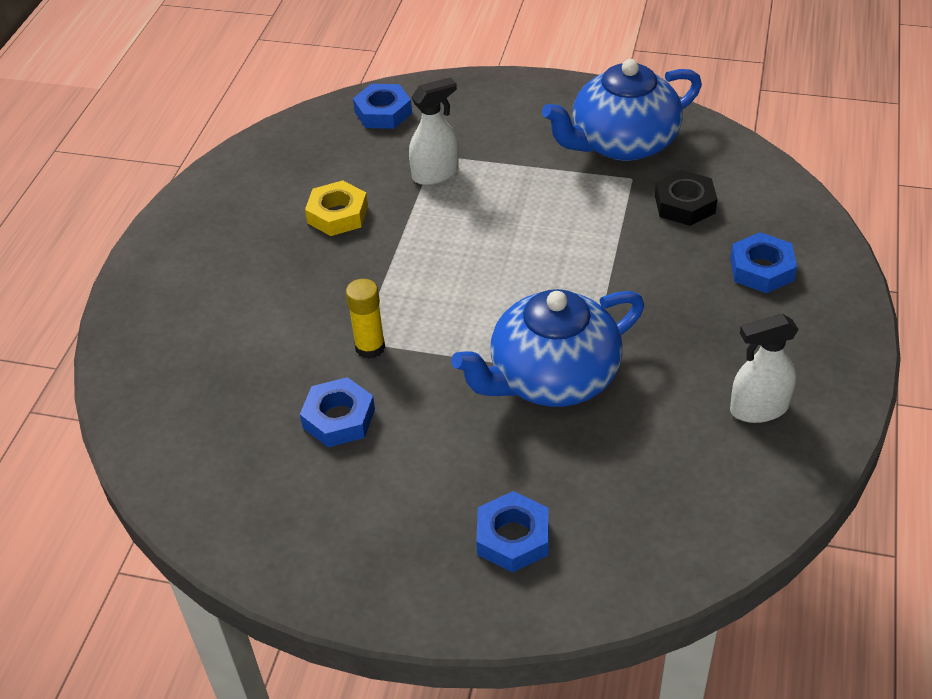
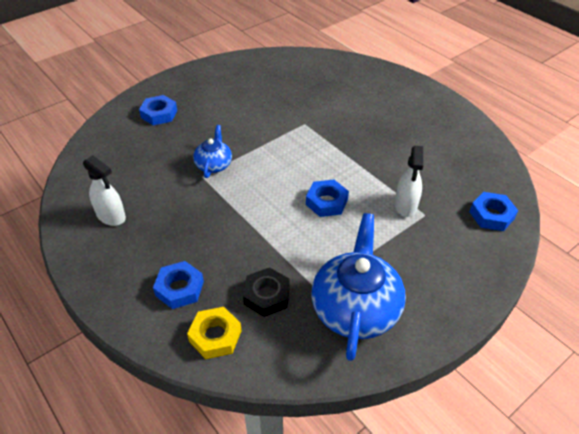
camera: 125 degrees right, 0 degrees up
blue nut [300,377,375,447] -> blue nut moved to [306,180,349,217]
yellow nut [305,180,368,236] -> yellow nut moved to [187,307,242,359]
yellow glue stick [346,279,385,359] -> none
blue teapot [451,289,644,407] -> blue teapot [193,125,232,178], size x0.53
white spray bottle [730,314,799,423] -> white spray bottle turned 105 degrees clockwise [83,155,126,226]

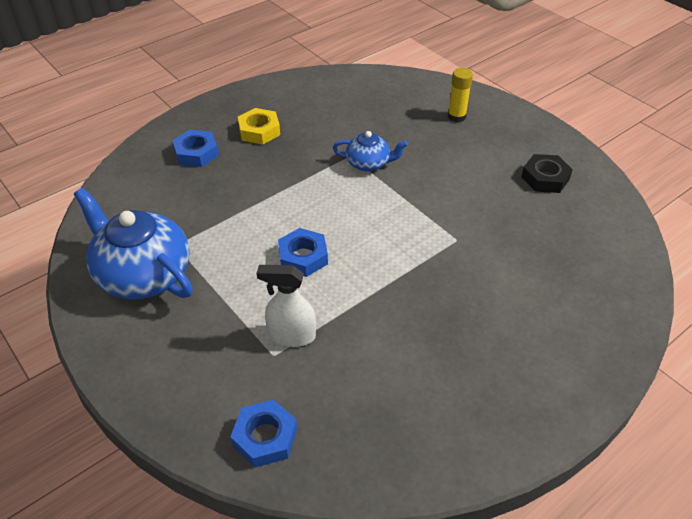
camera: 90 degrees right, 0 degrees up
white spray bottle [83,155,126,226] -> none
blue nut [139,95,177,125] -> yellow glue stick [448,68,473,122]
yellow nut [187,307,242,359] -> yellow nut moved to [238,108,280,145]
black nut [243,267,290,317] -> black nut moved to [521,154,573,193]
blue teapot [311,213,406,361] -> blue teapot turned 150 degrees counterclockwise [74,188,193,300]

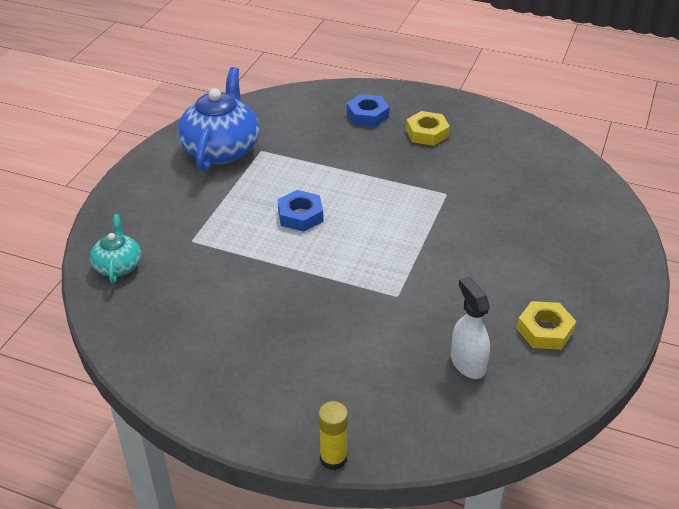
camera: 60 degrees right, 5 degrees down
blue nut [230,400,297,468] -> turquoise teapot [90,214,141,284]
white spray bottle [257,265,316,347] -> white spray bottle moved to [451,277,490,379]
blue teapot [333,131,408,171] -> none
yellow glue stick [448,68,473,122] -> yellow glue stick moved to [318,401,348,470]
black nut [521,154,573,193] -> yellow nut [517,301,576,350]

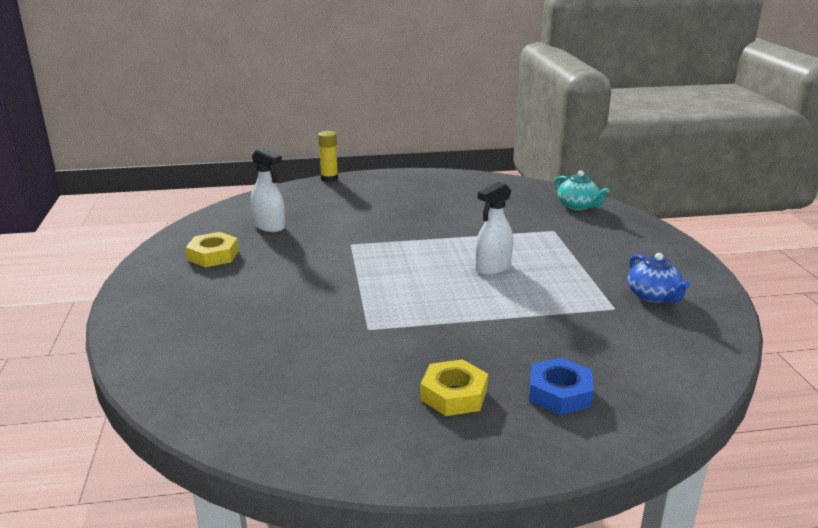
camera: 150 degrees right, 15 degrees down
blue teapot [178,67,259,171] -> blue teapot [628,253,690,303], size x0.53
blue nut [278,190,323,232] -> white spray bottle [475,182,513,275]

